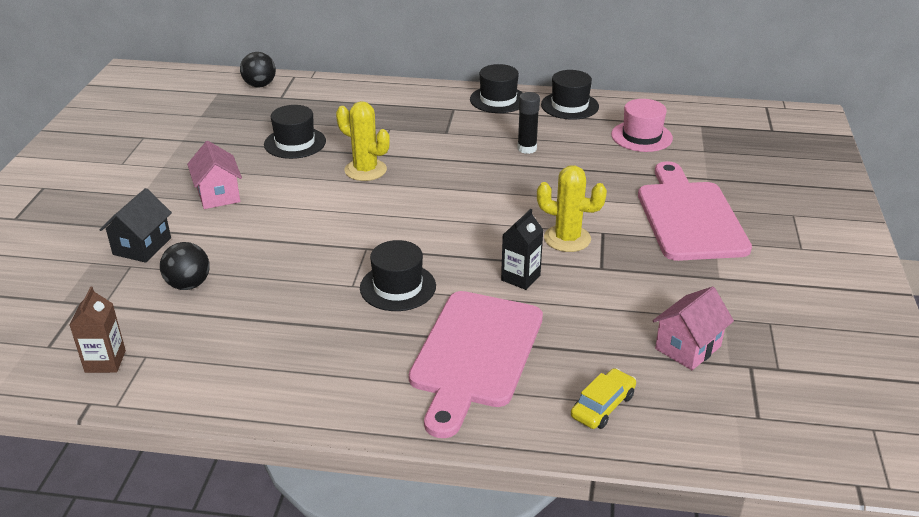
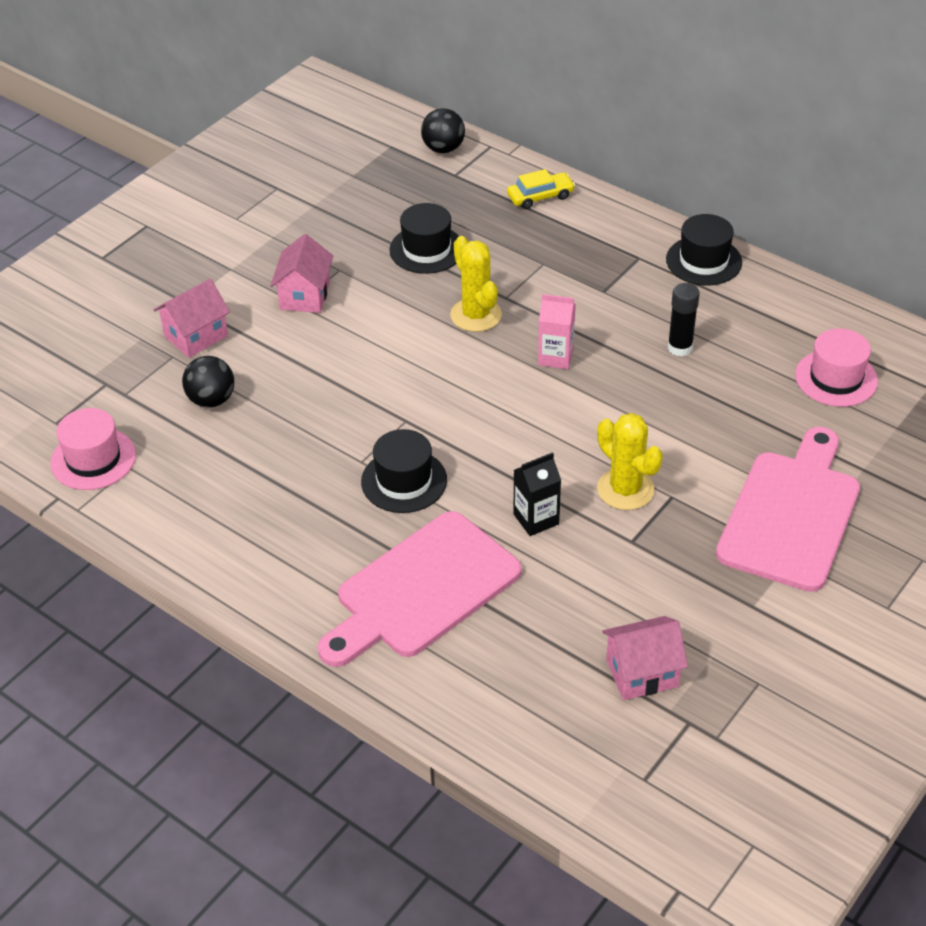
camera: 30 degrees right, 10 degrees up
brown carton [70,286,126,373] -> pink hat [51,408,136,490]
black house [100,188,172,263] -> pink house [154,279,230,358]
black hat [541,70,599,120] -> none
yellow car [571,368,636,429] -> yellow car moved to [507,169,575,209]
none -> pink carton [538,294,576,369]

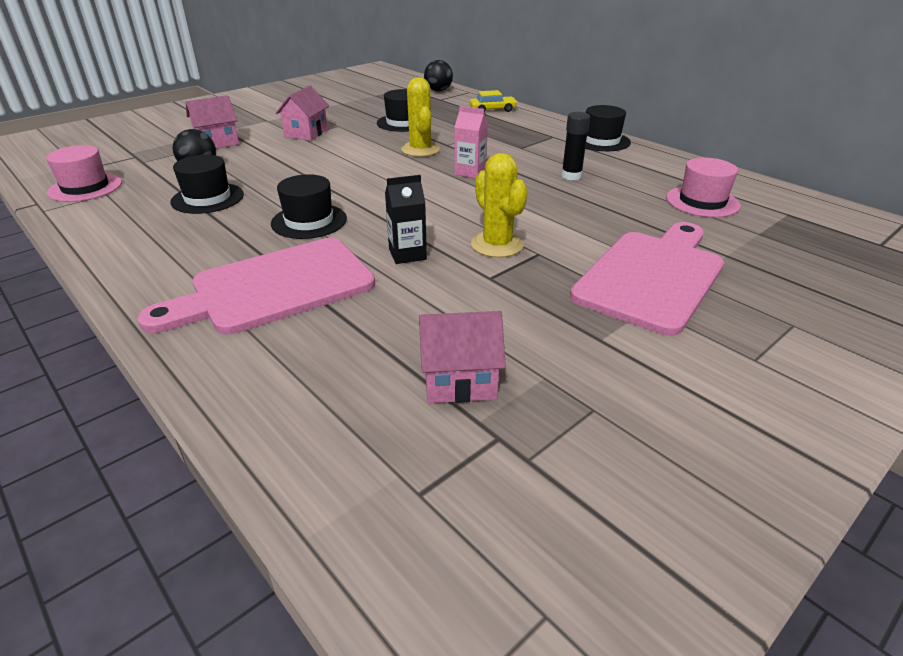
camera: 10 degrees right, 10 degrees down
none -> black hat [170,155,244,214]

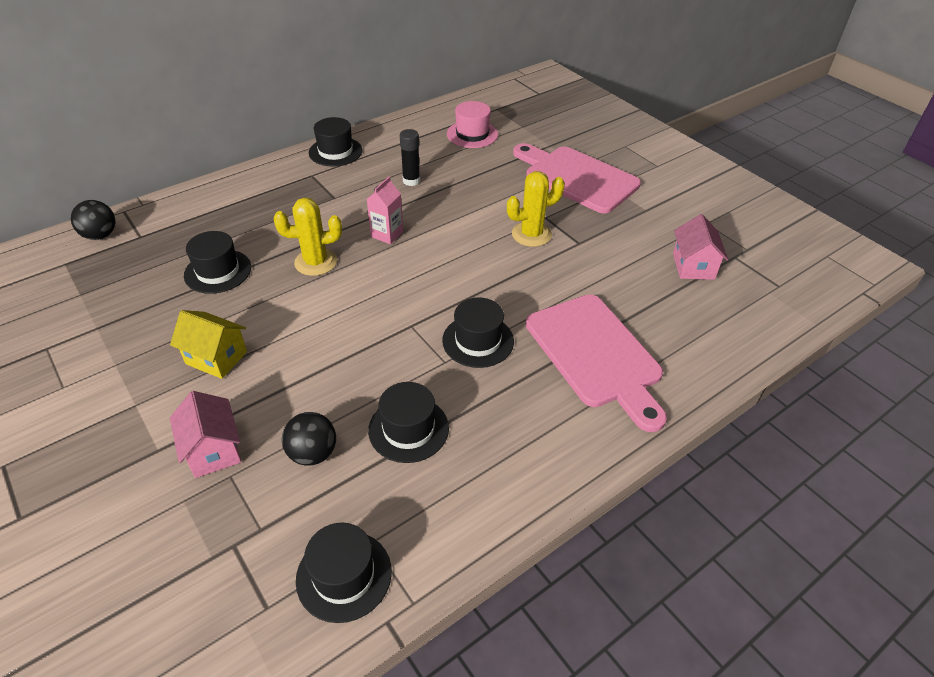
camera: 85 degrees left, 10 degrees up
pink hat [46,145,122,202] -> black hat [296,523,392,623]
pink house [276,85,329,141] -> yellow house [170,310,247,379]
black carton [385,175,427,264] -> none
yellow car [470,90,518,112] -> none

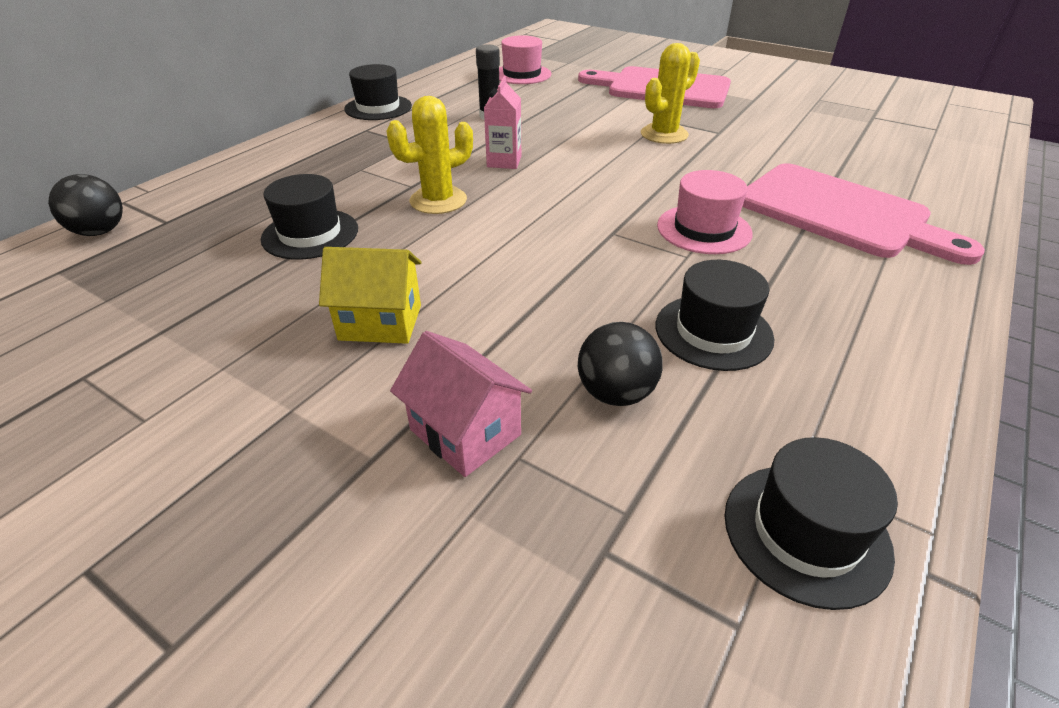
camera: 20 degrees left, 5 degrees down
black hat [442,297,514,368] -> pink hat [657,170,753,254]
pink house [673,214,728,280] -> none

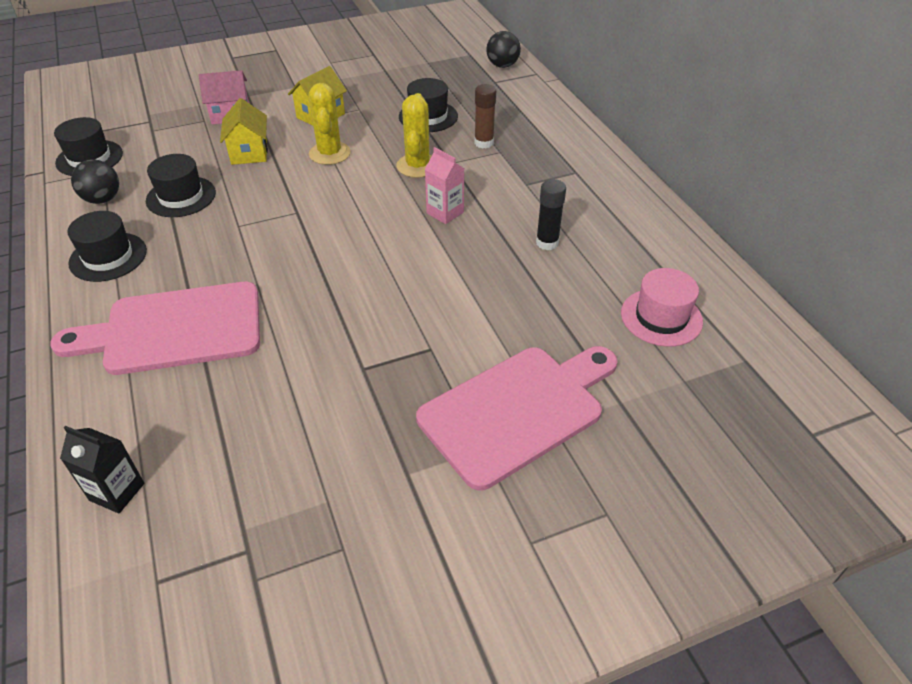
camera: 125 degrees right, 5 degrees up
black hat [344,64,412,120] -> black hat moved to [67,211,147,282]
black ball [578,322,663,406] -> black ball moved to [71,159,119,204]
yellow cactus [641,43,700,144] -> yellow cactus moved to [309,83,351,165]
pink hat [657,170,753,254] -> none
none -> black carton [60,426,144,514]
none -> yellow house [220,98,268,165]
none -> brown glue stick [475,84,496,148]

